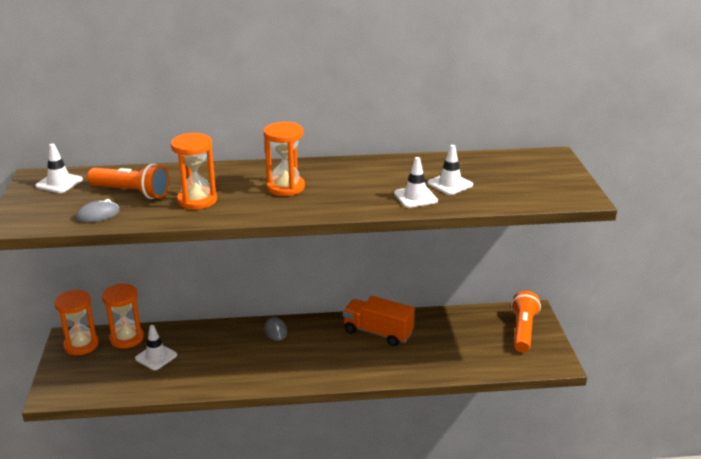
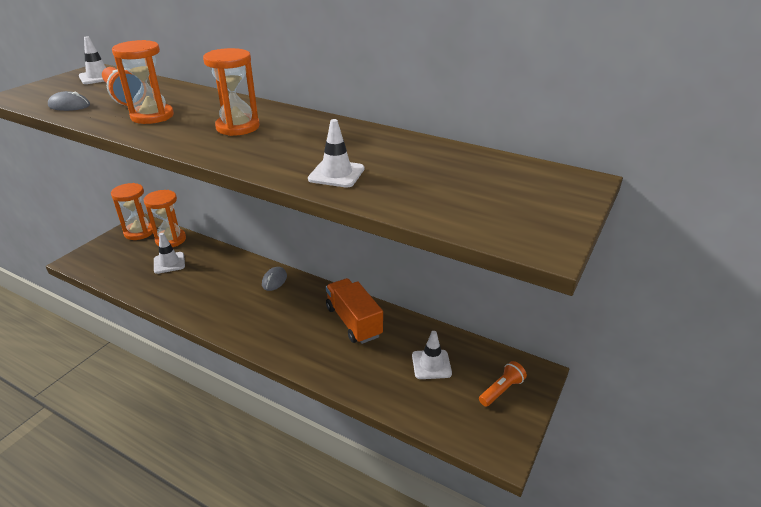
camera: 35 degrees right, 5 degrees up
white traffic cone [427,145,473,195] -> white traffic cone moved to [412,331,452,379]
orange flashlight [511,291,541,352] -> orange flashlight [479,361,527,407], size x0.62

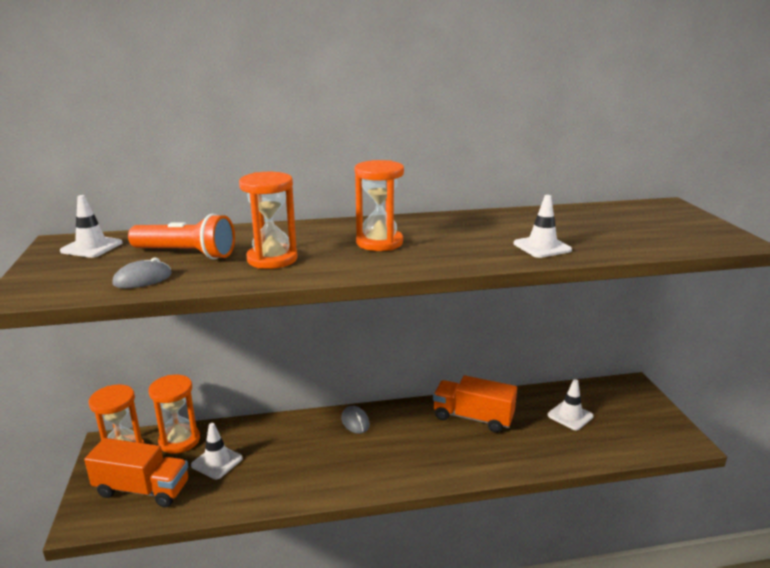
camera: 40 degrees left, 10 degrees down
orange flashlight [479,361,527,407] -> none
none -> orange truck [84,438,188,507]

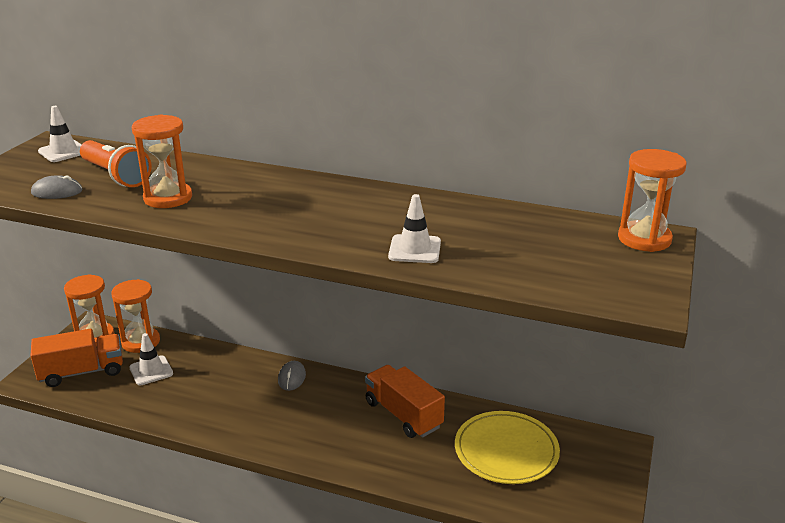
camera: 30 degrees right, 5 degrees up
orange truck [84,438,188,507] -> orange truck turned 60 degrees counterclockwise [31,329,123,387]
orange hourglass [355,160,404,251] -> orange hourglass moved to [618,149,687,252]
white traffic cone [548,379,593,430] -> yellow plate [455,411,560,484]

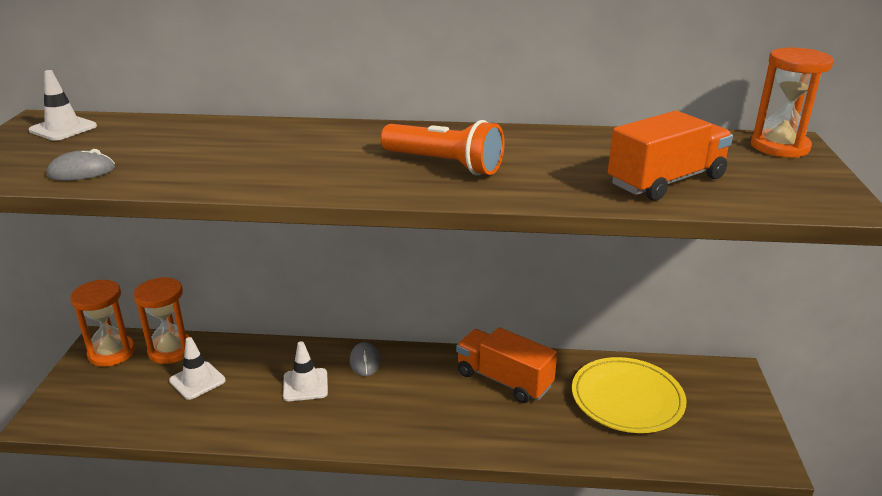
camera: 15 degrees left, 0 degrees up
orange truck [31,329,123,387] -> orange truck moved to [608,111,733,201]
orange flashlight [80,140,152,187] -> orange flashlight moved to [380,120,505,175]
orange hourglass [132,115,192,208] -> none
white traffic cone [388,194,441,263] -> white traffic cone moved to [283,341,328,401]

